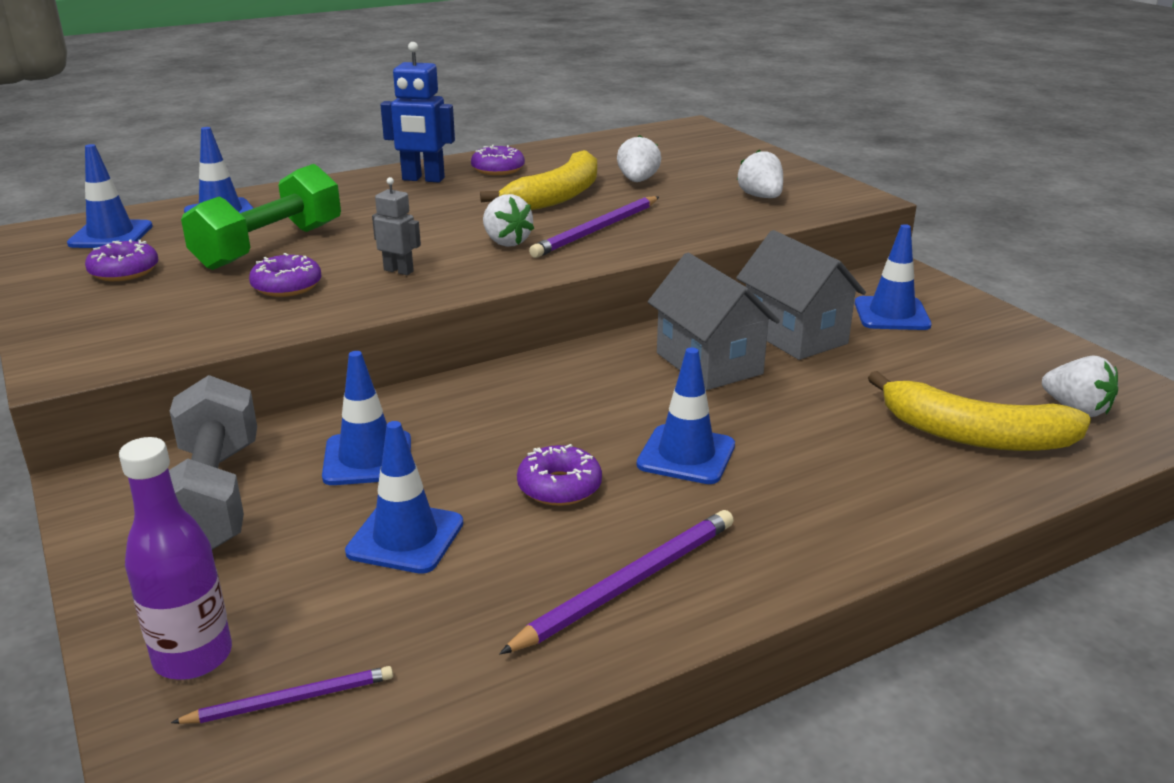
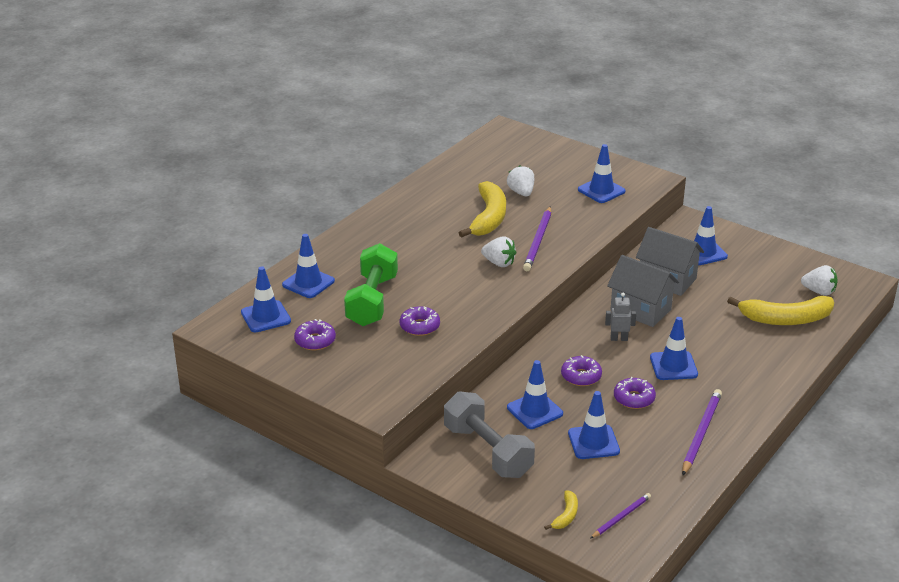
camera: 25 degrees left, 5 degrees up
purple bottle [119,437,232,680] -> yellow banana [544,490,578,530]
grey robot [372,177,421,275] -> grey robot moved to [605,293,636,341]
blue robot [380,42,455,183] -> none
purple donut [471,145,525,175] -> purple donut moved to [561,355,602,386]
white strawberry [737,150,783,198] -> blue traffic cone [578,144,626,203]

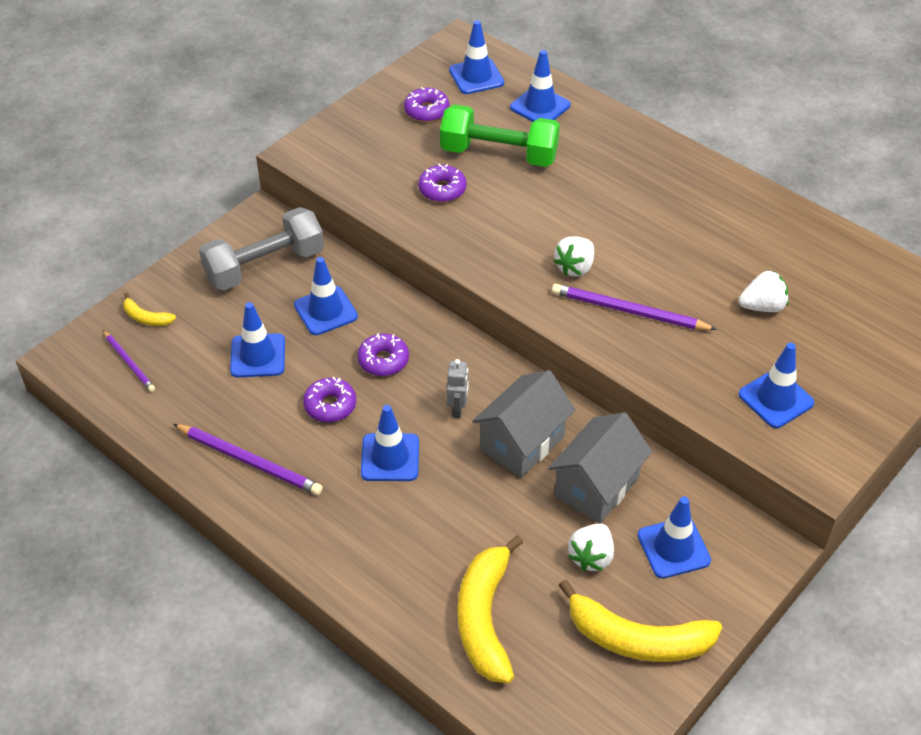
camera: 95 degrees right, 15 degrees up
yellow banana [459,181,506,238] -> yellow banana moved to [558,579,722,662]
white strawberry [801,265,838,296] -> white strawberry moved to [568,524,614,571]

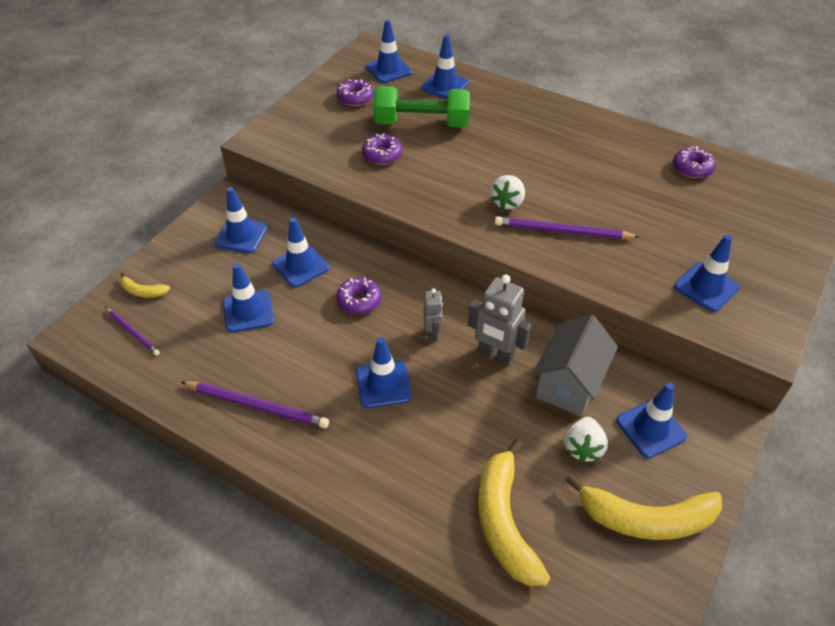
camera: 10 degrees left, 0 degrees up
grey dumbbell [199,207,324,291] -> blue traffic cone [214,187,268,253]
purple donut [303,377,356,422] -> purple donut moved to [673,146,716,178]
grey house [472,370,576,478] -> grey robot [468,275,531,366]
white strawberry [739,271,788,312] -> none

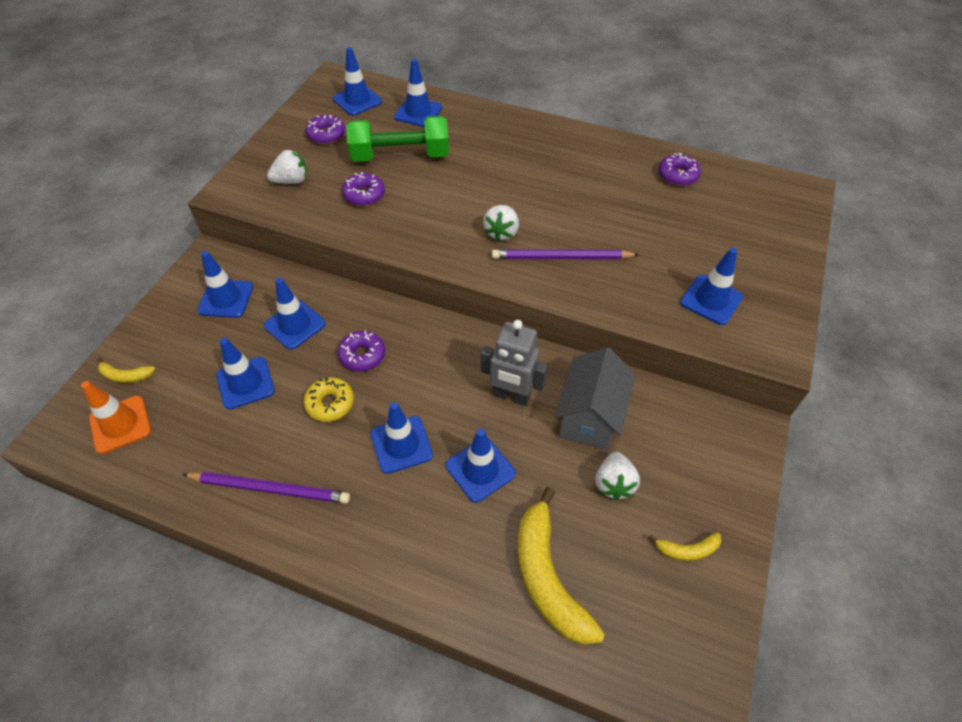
camera: 10 degrees left, 5 degrees up
purple pencil [105,307,160,356] -> orange traffic cone [81,381,151,454]
grey robot [424,288,443,341] -> none
yellow banana [565,474,722,540] -> yellow banana [648,532,721,561], size x0.47
blue traffic cone [616,383,687,458] -> blue traffic cone moved to [446,429,516,503]
none -> white strawberry [267,150,307,184]
none -> yellow donut [303,377,354,422]

